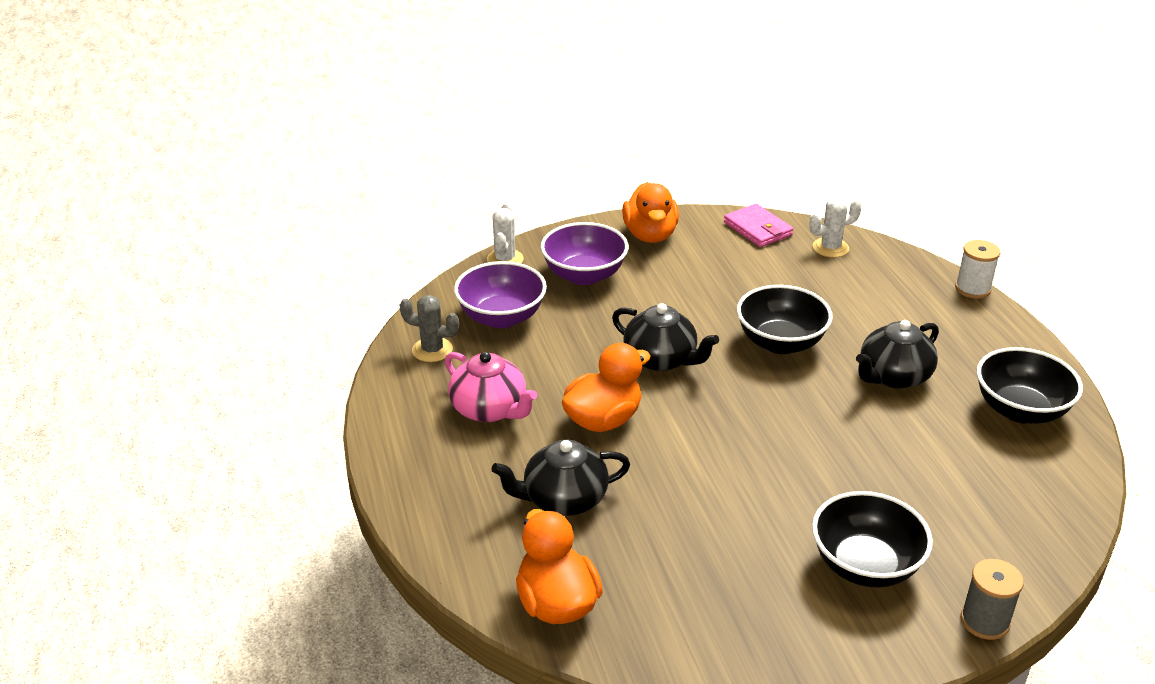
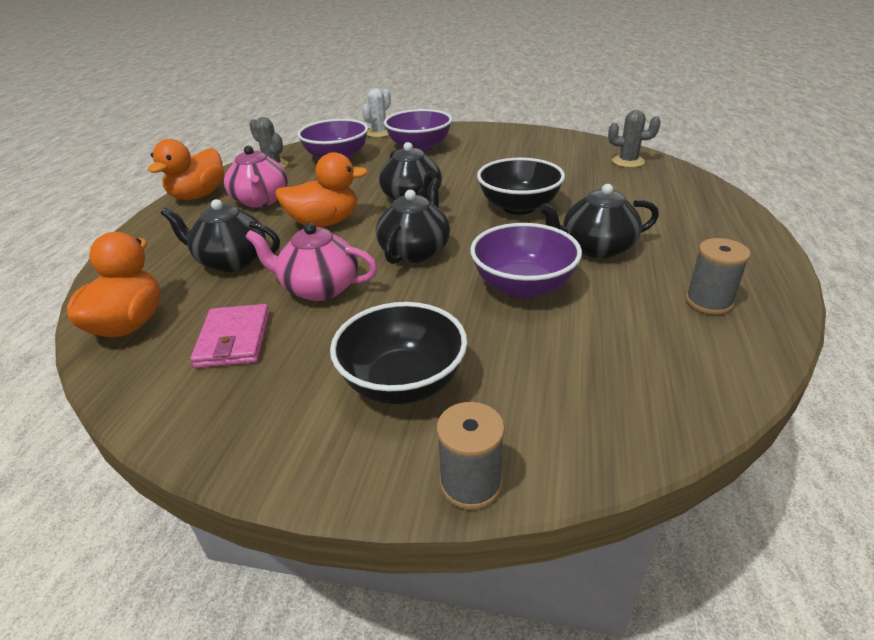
camera: 30 degrees right, 0 degrees up
orange duck [622,182,679,243] -> orange duck moved to [148,139,224,200]
pink wallet [724,204,793,247] -> pink wallet moved to [190,304,270,368]
white cactus [809,197,862,258] -> grey cactus [608,110,661,168]
white spool [955,240,1000,299] -> none
black bowl [977,347,1083,424] -> grey spool [686,238,751,315]
none -> pink teapot [245,223,378,301]
none -> black teapot [376,178,450,264]
none -> purple bowl [470,223,582,299]

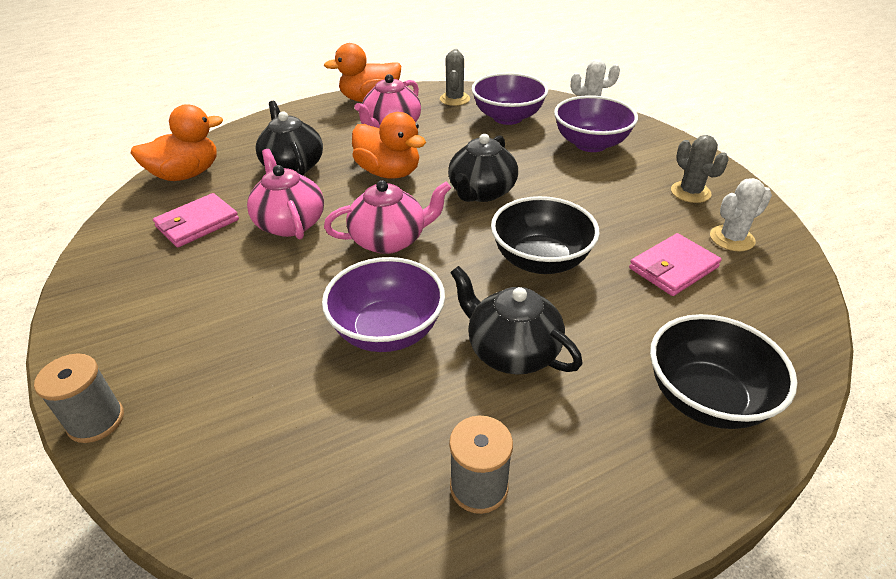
camera: 50 degrees right, 5 degrees up
black bowl [330,302,467,404] -> black bowl moved to [650,314,797,429]
black teapot [376,178,450,264] -> pink teapot [324,180,451,254]
grey cactus [608,110,661,168] -> grey cactus moved to [671,135,729,203]
none -> pink wallet [629,233,722,296]
none -> white cactus [710,178,772,252]

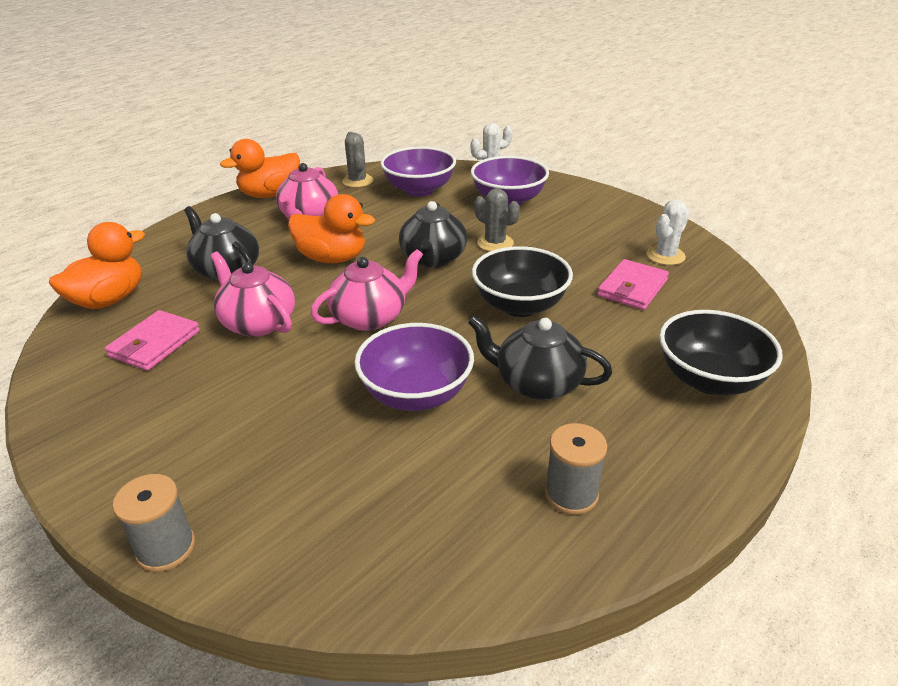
camera: 20 degrees left, 5 degrees down
grey cactus [671,135,729,203] -> grey cactus moved to [474,188,520,251]

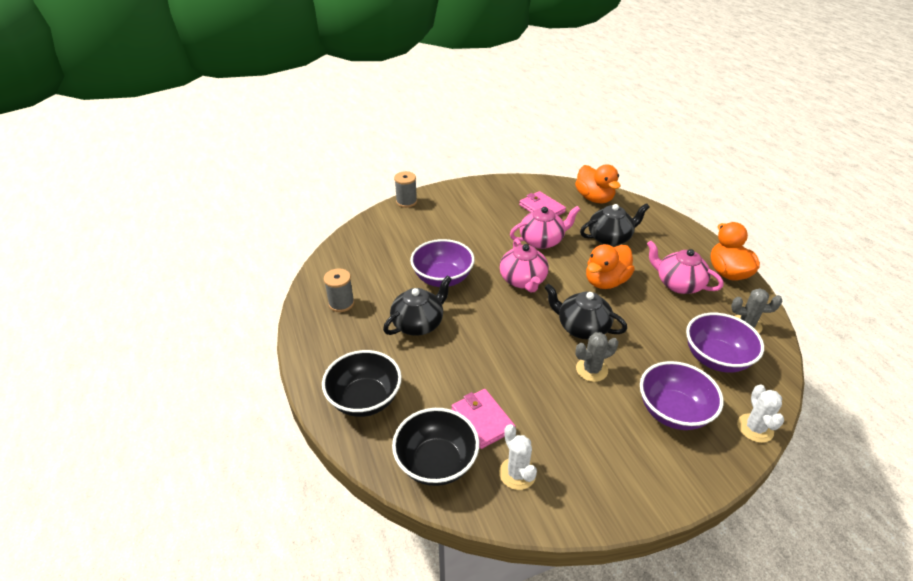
camera: 115 degrees right, 5 degrees up
black bowl [472,246,573,317] -> black bowl moved to [392,408,479,486]

